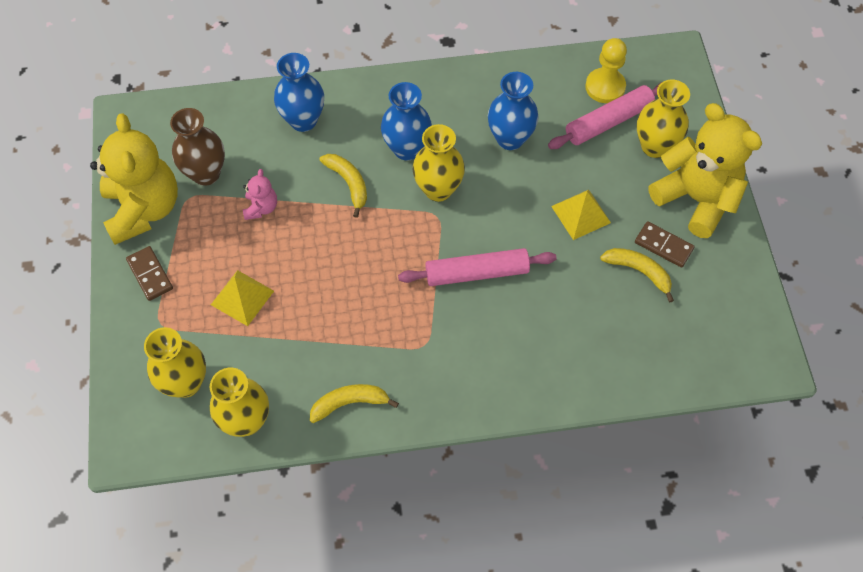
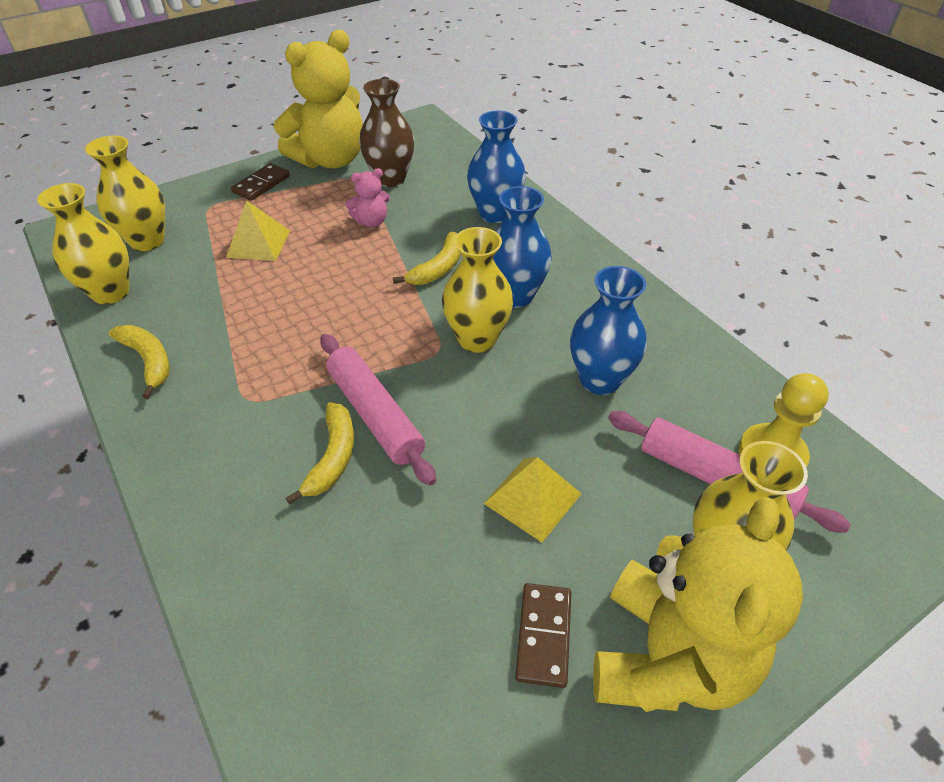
camera: 65 degrees right, 15 degrees down
yellow banana [600,248,674,303] -> yellow banana moved to [285,402,354,505]

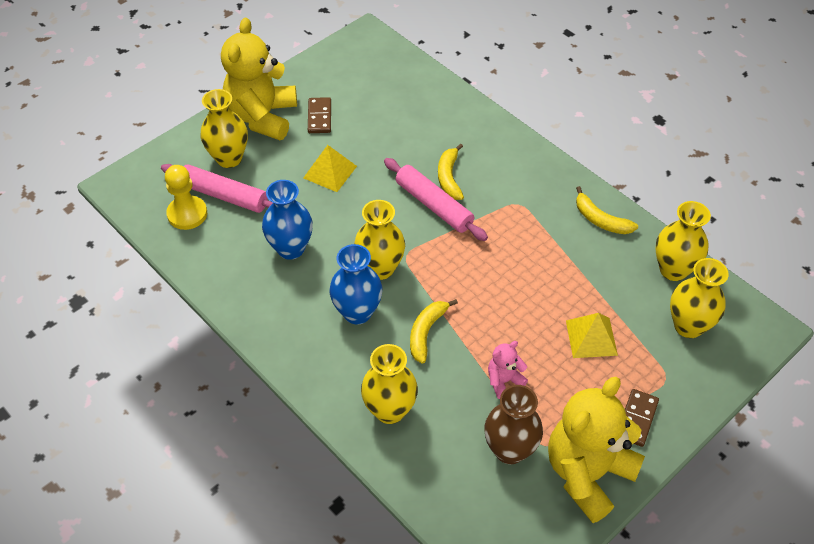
camera: 170 degrees right, 5 degrees up
blue vase [467,110,526,223] -> yellow vase [361,344,418,424]

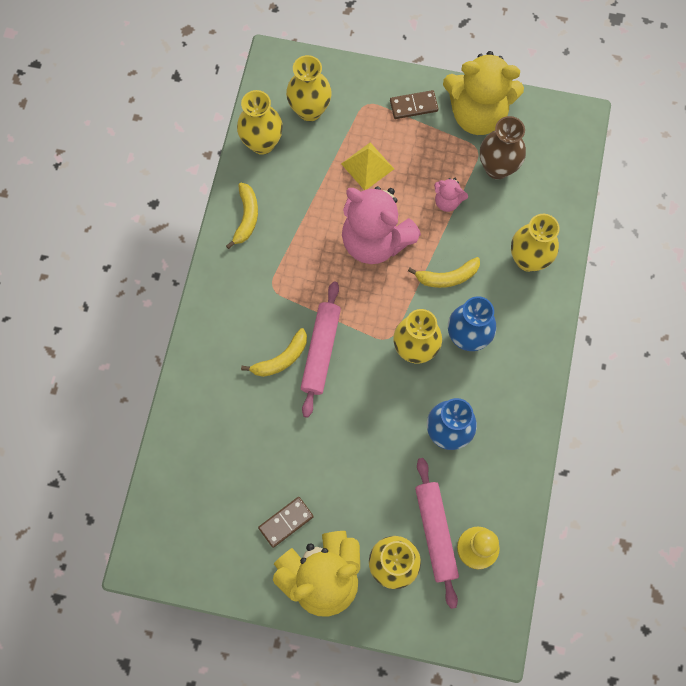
camera: 125 degrees left, 20 degrees up
yellow pyramid [303,145,357,192] -> none
none -> pink teddy bear [342,186,421,264]

